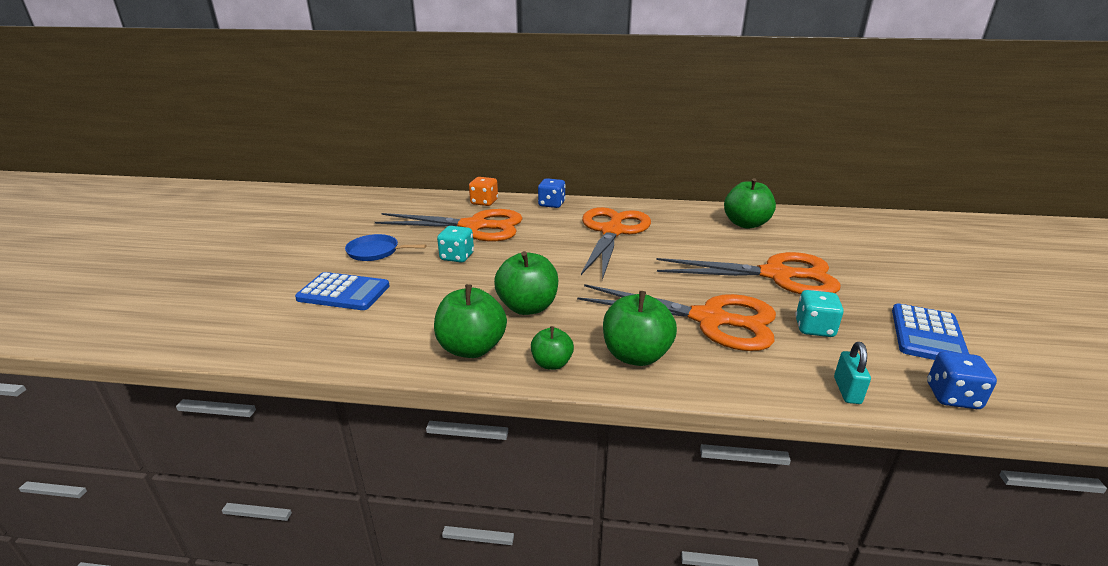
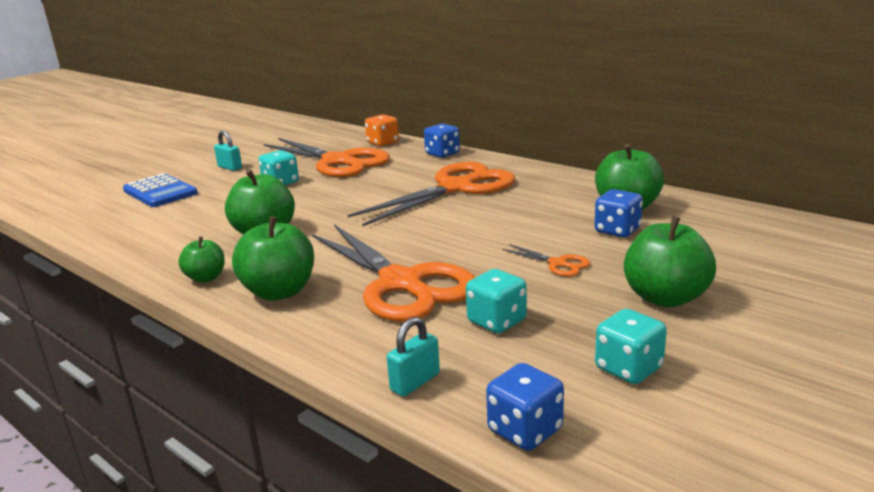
camera: 35 degrees right, 5 degrees down
blue pan [345,234,426,261] -> turquoise padlock [214,131,242,171]
green apple [434,284,507,358] -> green apple moved to [624,216,716,307]
orange scissors [656,252,841,294] -> orange scissors [502,244,590,277], size x0.40
blue calculator [892,303,969,360] -> turquoise dice [595,309,667,384]
none -> blue dice [595,189,643,237]

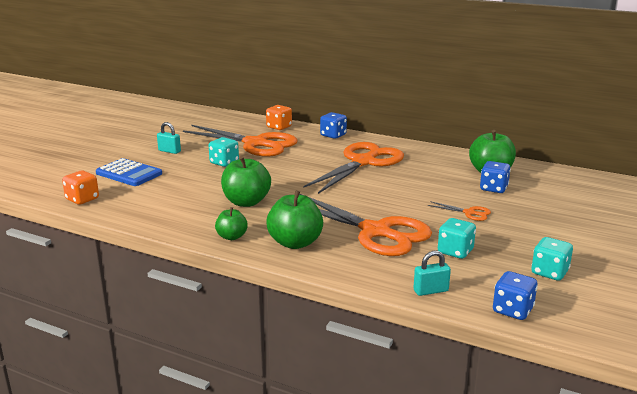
camera: 15 degrees left, 0 degrees up
turquoise padlock [387,317,440,397] -> turquoise padlock turned 45 degrees clockwise [414,250,451,296]
green apple [624,216,716,307] -> none
none -> orange dice [62,171,99,205]

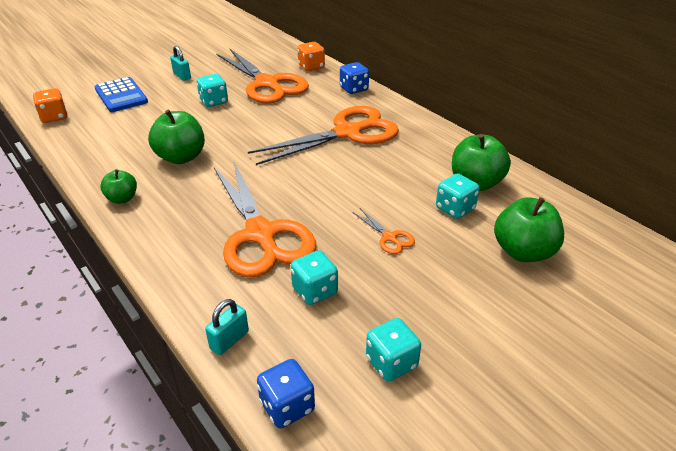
camera: 25 degrees right, 15 degrees up
green apple [266,190,323,249] -> green apple moved to [494,197,564,262]
turquoise padlock [414,250,451,296] -> turquoise padlock turned 60 degrees counterclockwise [205,299,249,355]
blue dice [480,161,511,193] -> turquoise dice [436,173,480,219]

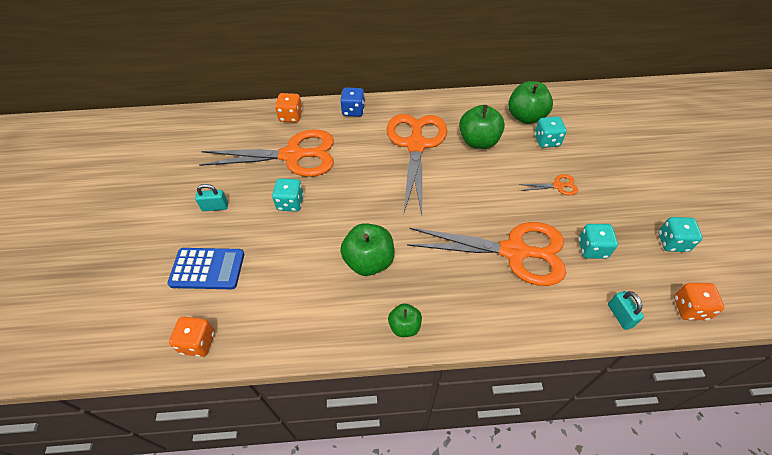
camera: 55 degrees left, 15 degrees up
blue dice [257,359,315,428] -> orange dice [674,283,724,320]
green apple [494,197,564,262] -> green apple moved to [459,105,505,149]

